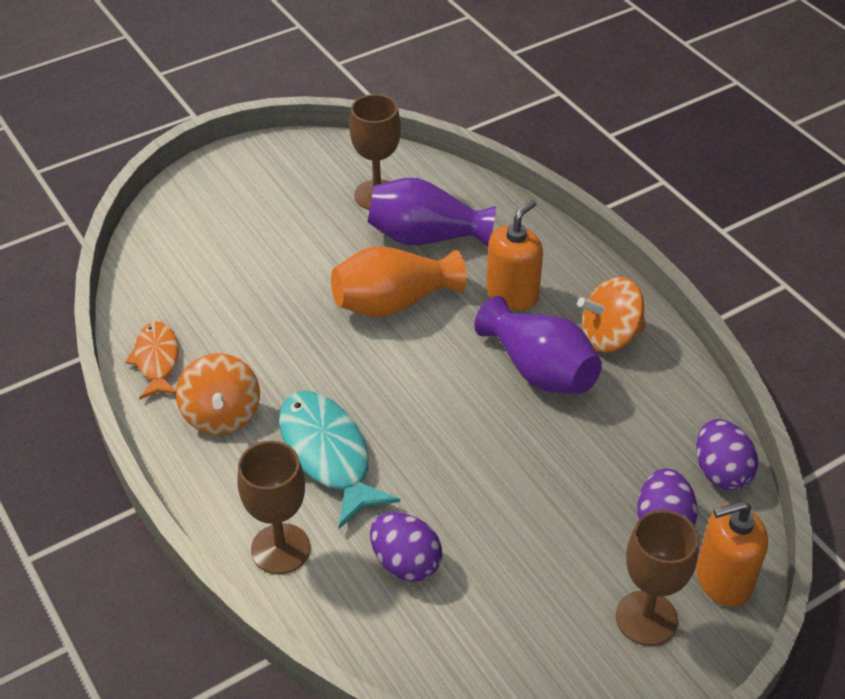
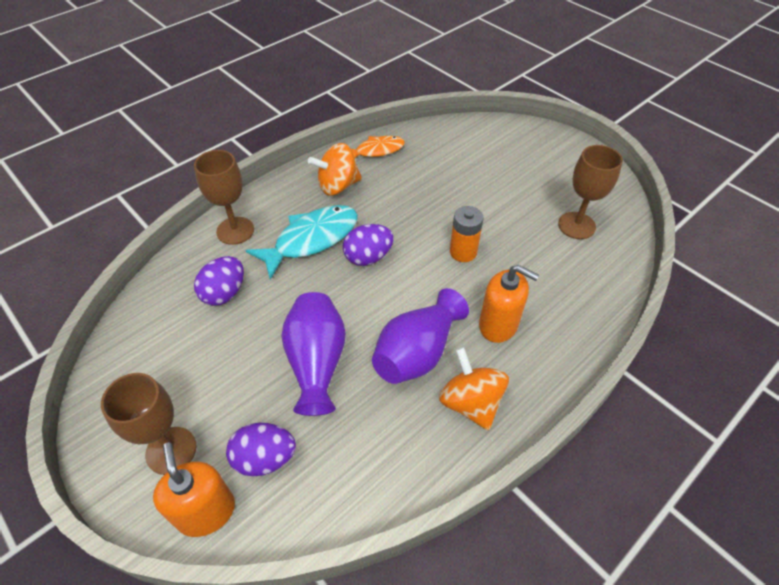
camera: 80 degrees right, 5 degrees up
orange vase [331,246,467,317] -> orange battery [450,206,484,262]
purple vase [368,178,496,247] -> purple vase moved to [281,292,346,416]
purple egg [696,419,758,490] -> purple egg moved to [343,224,394,266]

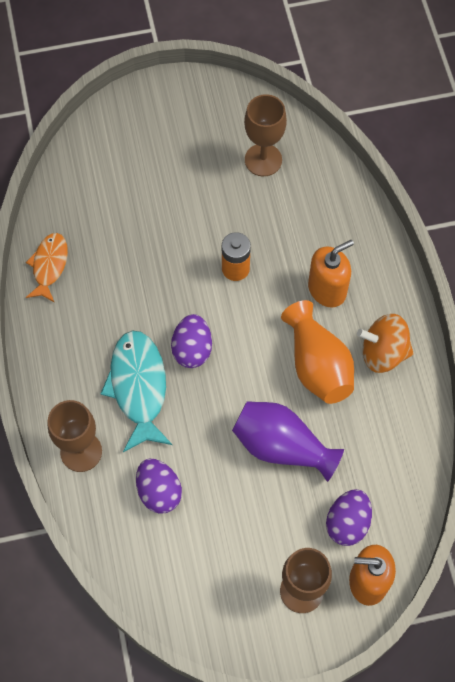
camera: 60 degrees left, 15 degrees up
orange spinning top [308,143,362,196] -> none
purple vase [372,288,469,384] -> orange vase [281,300,354,404]

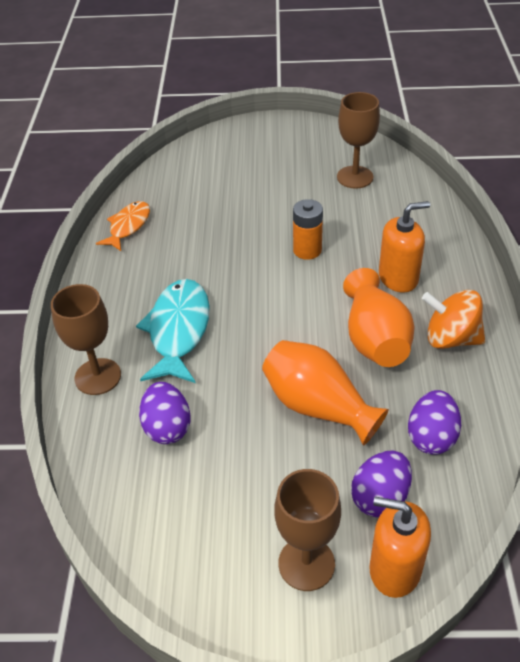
camera: 15 degrees right, 20 degrees down
purple egg [171,314,212,368] -> purple egg moved to [408,390,461,455]
purple vase [232,401,344,482] -> orange vase [262,340,389,445]

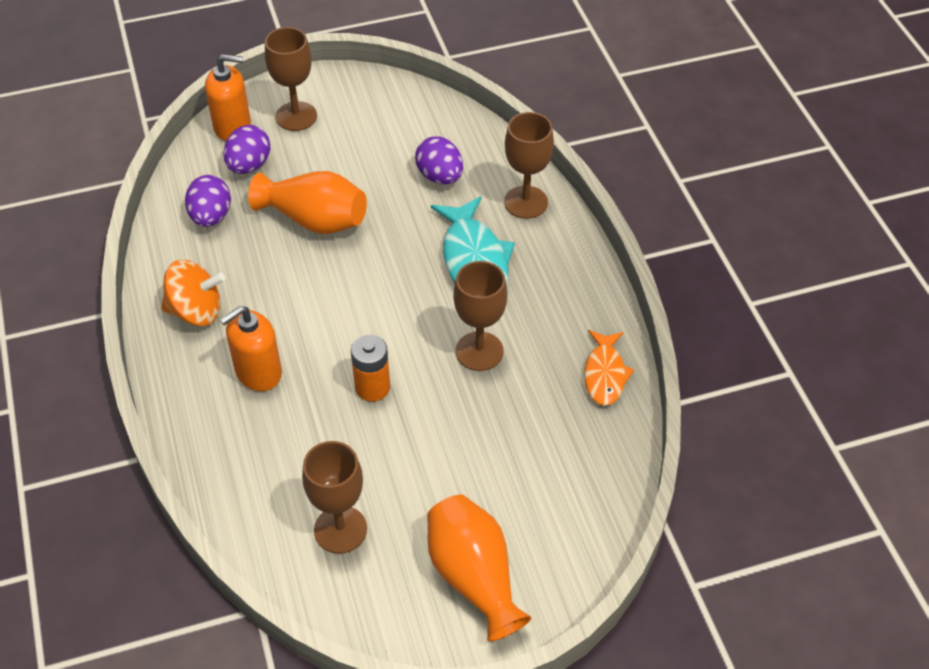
camera: 160 degrees right, 5 degrees up
orange vase [343,268,414,367] -> orange vase moved to [427,494,531,642]
none -> brown goblet [453,261,507,371]

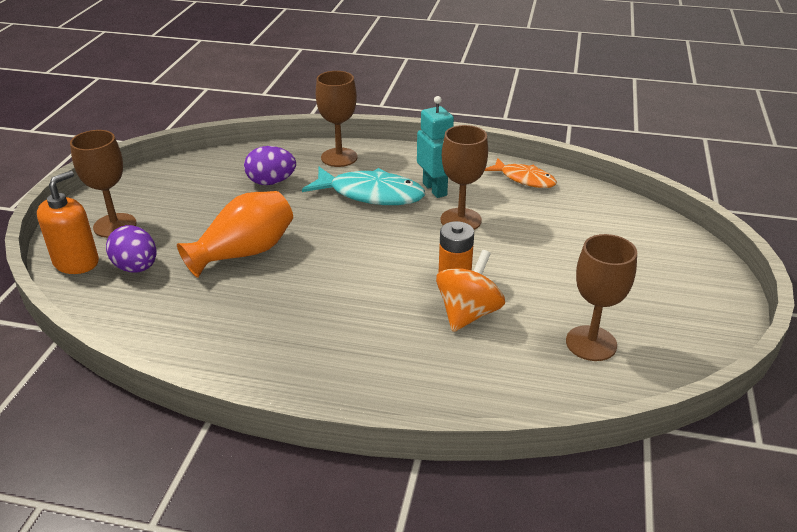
camera: 60 degrees left, 15 degrees down
orange spinning top [161,260,225,326] -> orange spinning top moved to [436,250,505,332]
purple egg [185,175,231,227] -> none
orange soap dispenser [220,306,282,391] -> none
orange vase [427,494,531,642] -> none
none -> turquoise robot [417,96,454,198]

